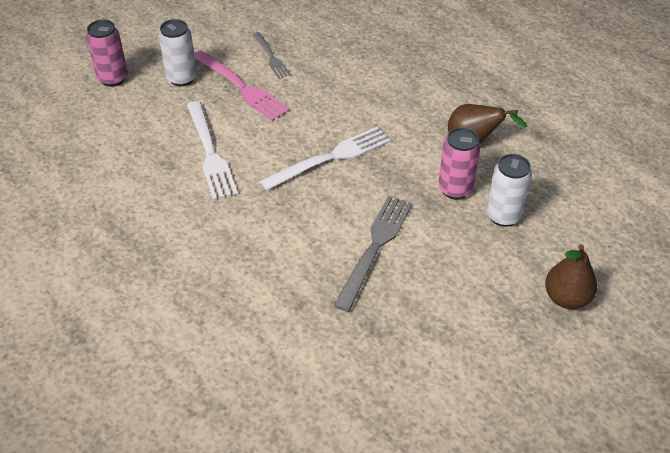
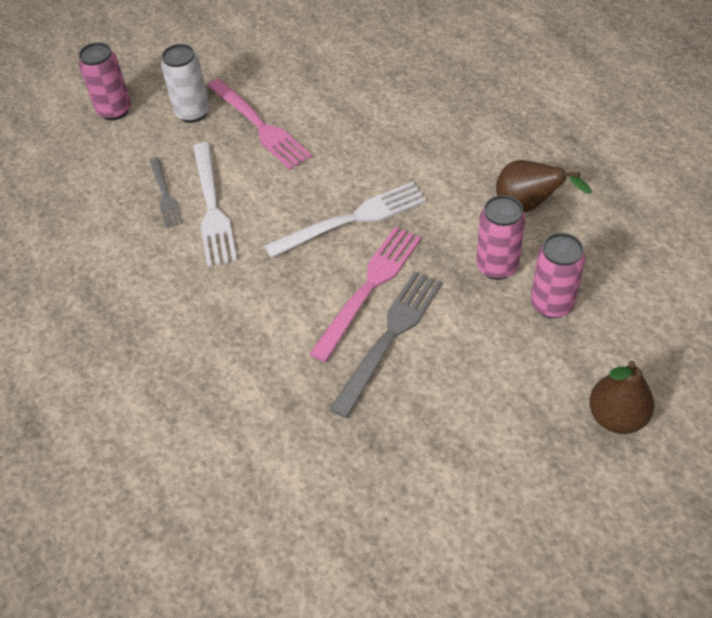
camera: 10 degrees right, 5 degrees up
grey fork [252,32,291,79] -> grey fork moved to [149,157,183,228]
white can [486,154,532,227] -> pink can [531,233,585,318]
none -> pink fork [309,227,421,362]

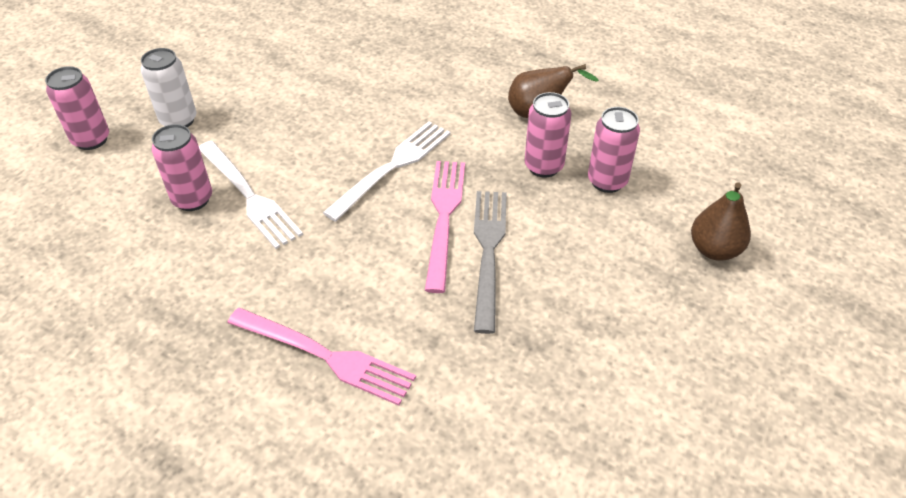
camera: 30 degrees left, 5 degrees down
grey fork [149,157,183,228] -> pink can [152,124,212,211]
pink fork [207,78,312,170] -> pink fork moved to [227,308,416,406]

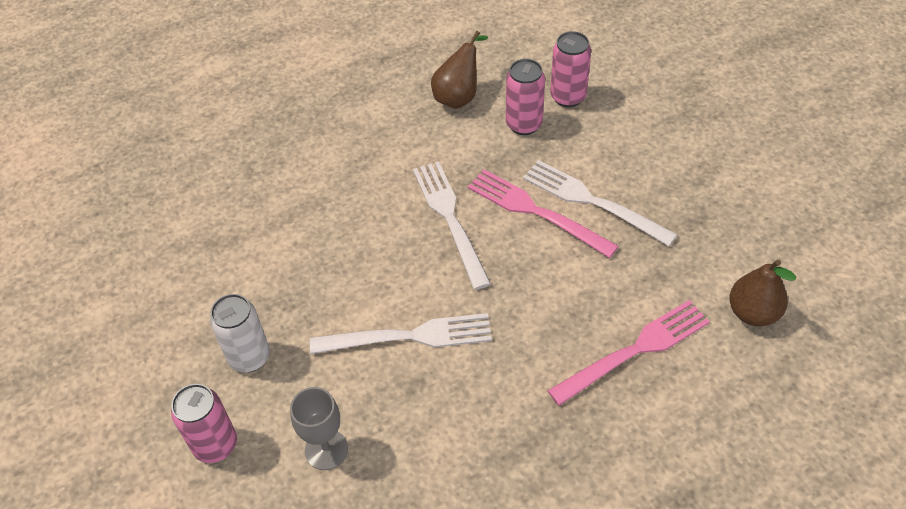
camera: 55 degrees left, 5 degrees up
pink can [152,124,212,211] -> none
grey fork [474,191,507,334] -> white fork [523,160,677,246]
brown pear [691,182,751,261] -> brown pear moved to [729,260,796,326]
none -> grey goblet [290,387,348,470]

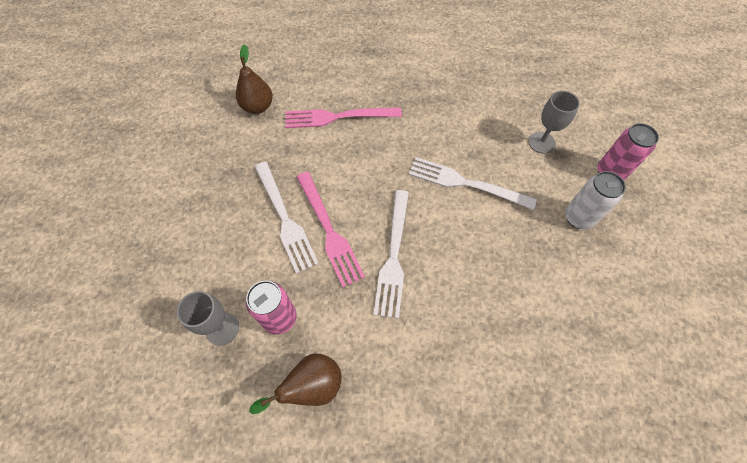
camera: 155 degrees left, 10 degrees up
pink can [550,31,591,107] -> grey goblet [177,291,239,346]

